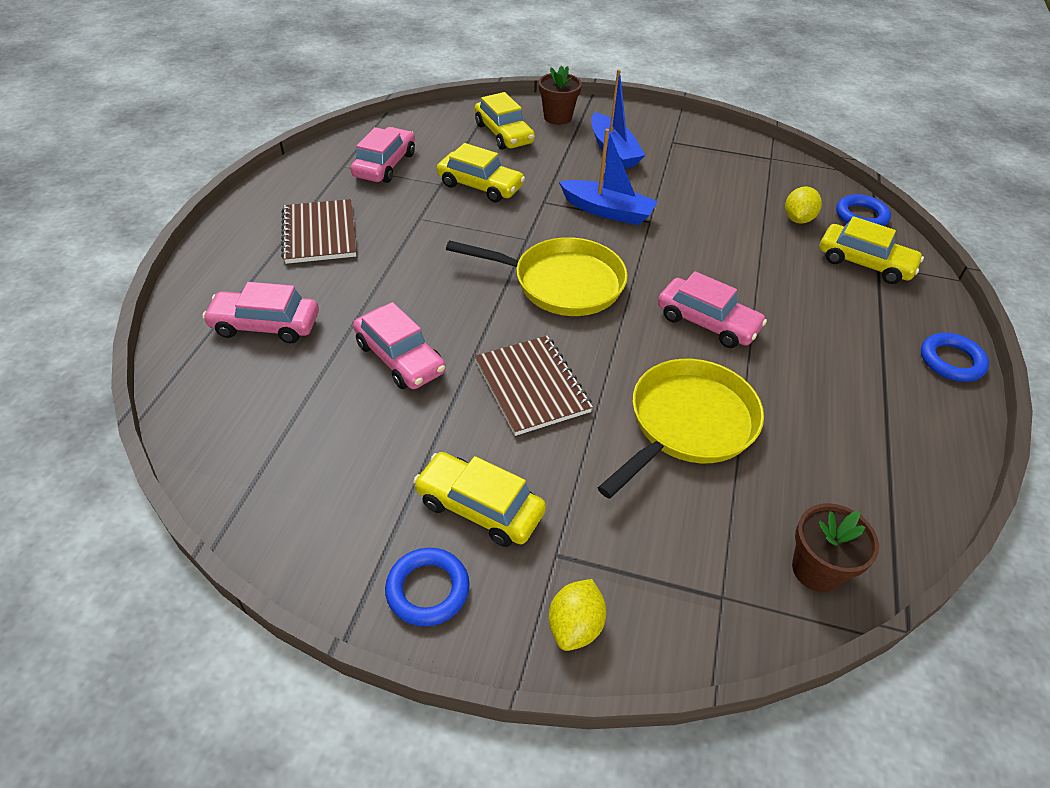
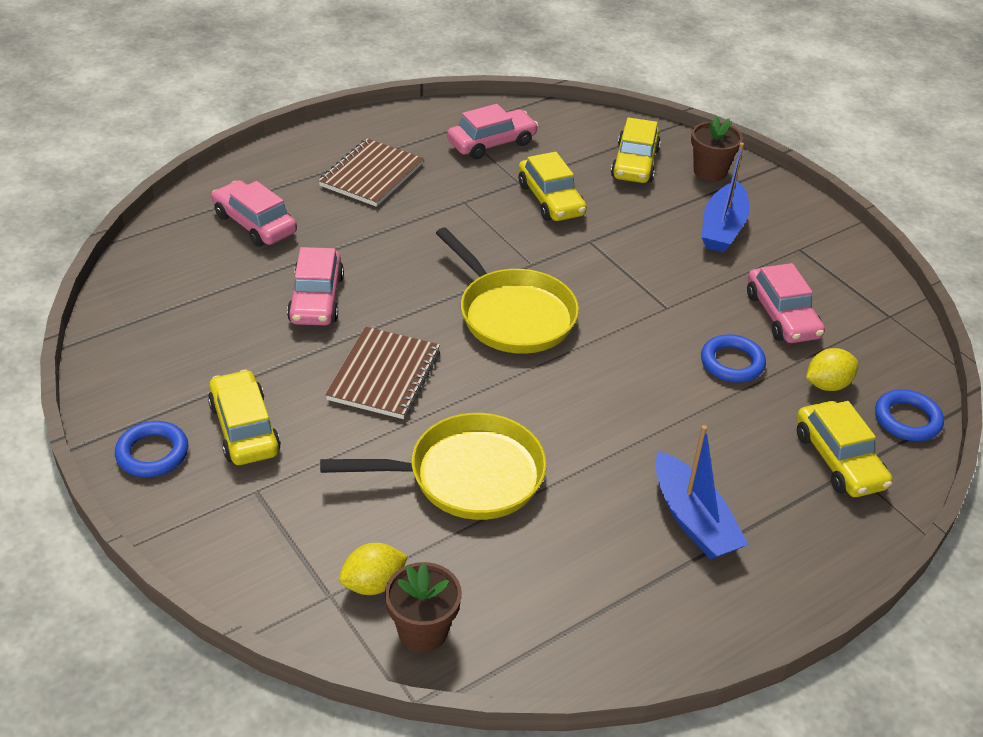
camera: 40 degrees right, 5 degrees down
yellow lemon [549,579,606,651] -> yellow lemon moved to [339,543,408,595]
blue boat [559,129,658,225] -> blue boat moved to [655,425,749,560]
pink car [658,271,767,348] -> pink car moved to [747,263,825,343]
blue ring [921,333,989,382] -> blue ring moved to [701,334,766,383]

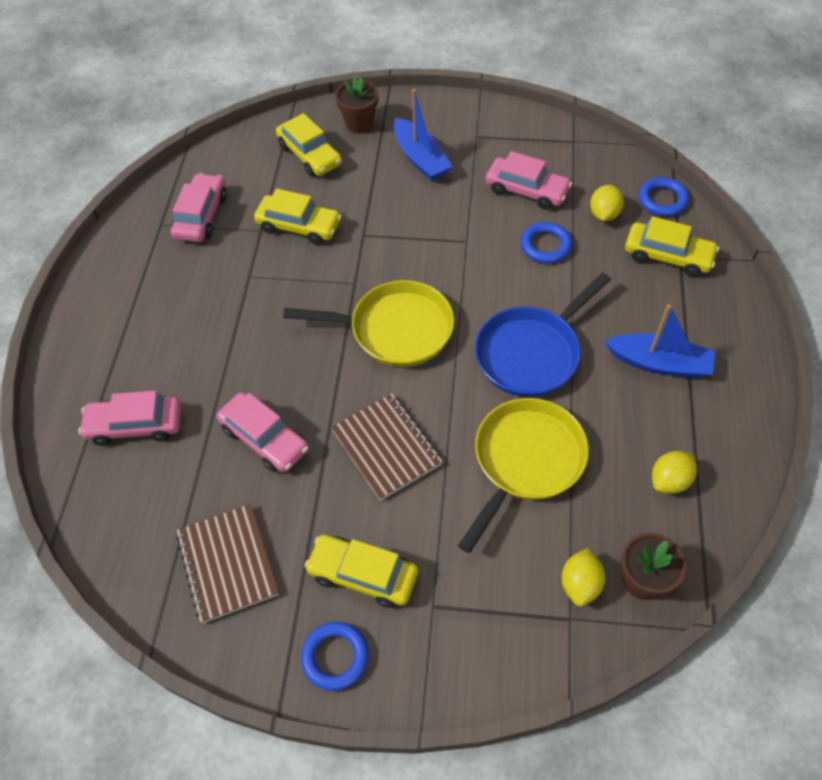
camera: 45 degrees left, 15 degrees up
brown notebook [318,138,424,207] -> brown notebook moved to [176,504,279,623]
none -> blue pan [475,273,611,397]
none -> yellow lemon [652,451,697,494]

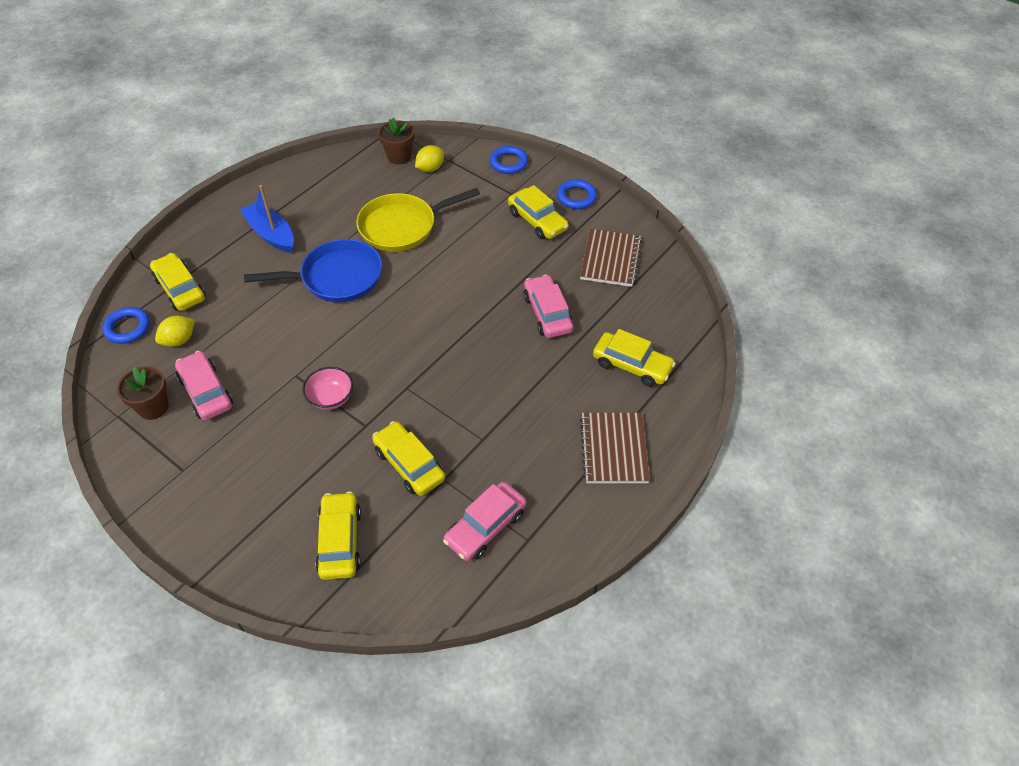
camera: 150 degrees left, 5 degrees down
pink car [78,391,181,446] -> yellow car [593,329,676,387]
yellow pan [283,280,454,367] -> none
brown notebook [331,393,443,501] -> brown notebook moved to [580,413,650,483]
brown flower pot [335,76,379,134] -> brown flower pot moved to [117,366,169,420]
blue boat [394,89,452,181] -> none
blue ring [521,222,572,263] -> blue ring moved to [490,146,528,174]
yellow lemon [652,451,697,494] -> none
none -> pink bowl [302,367,353,410]

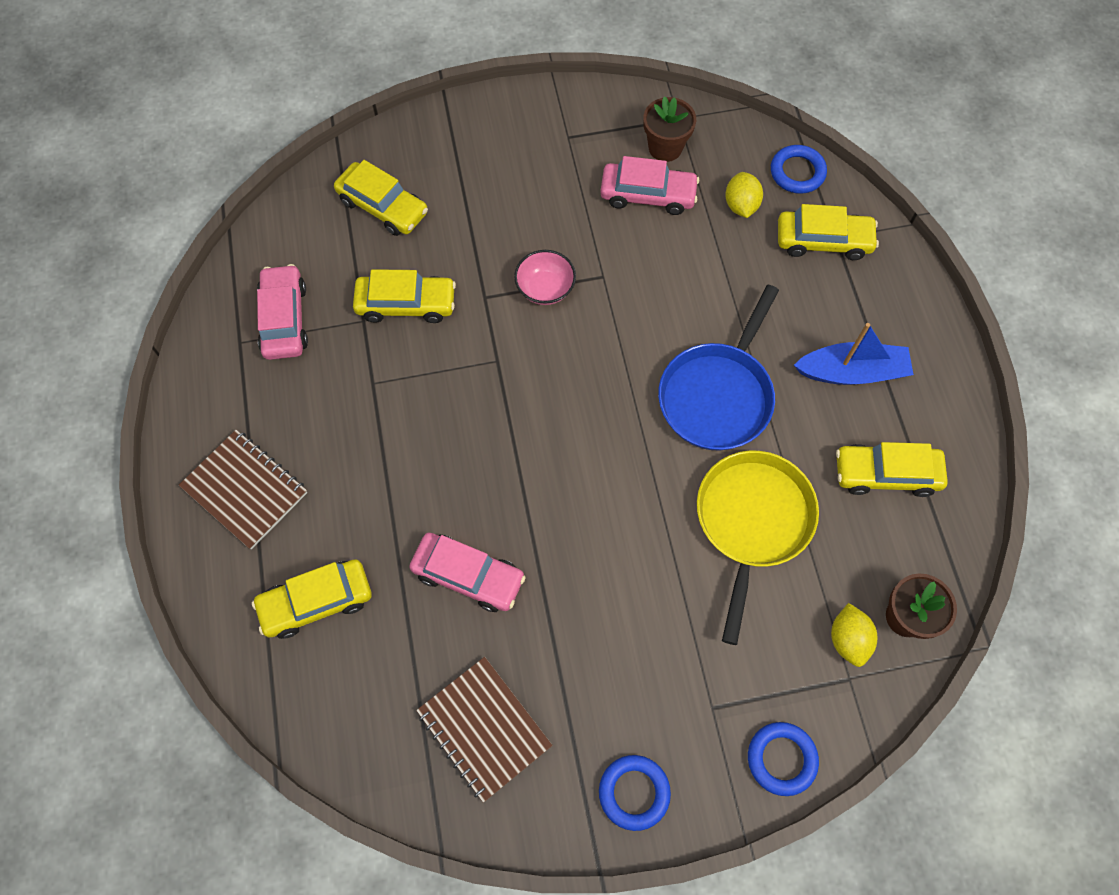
camera: 130 degrees right, 15 degrees up
yellow car [508,185,569,239] -> yellow car moved to [836,442,948,497]

